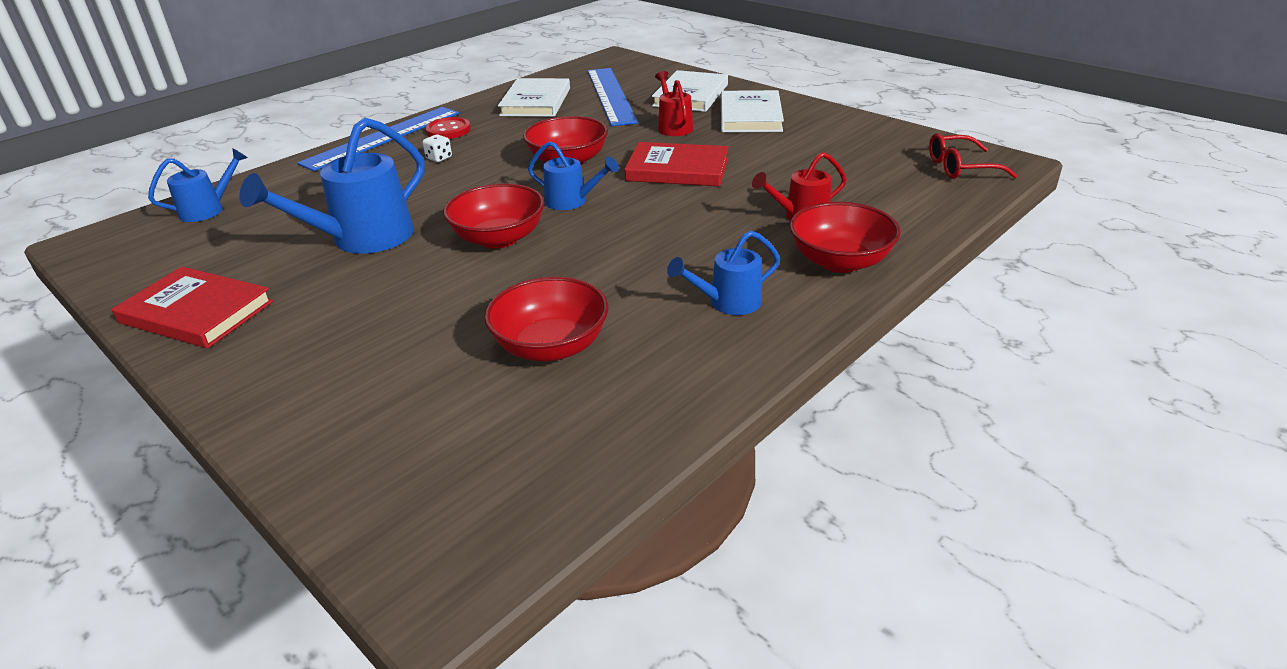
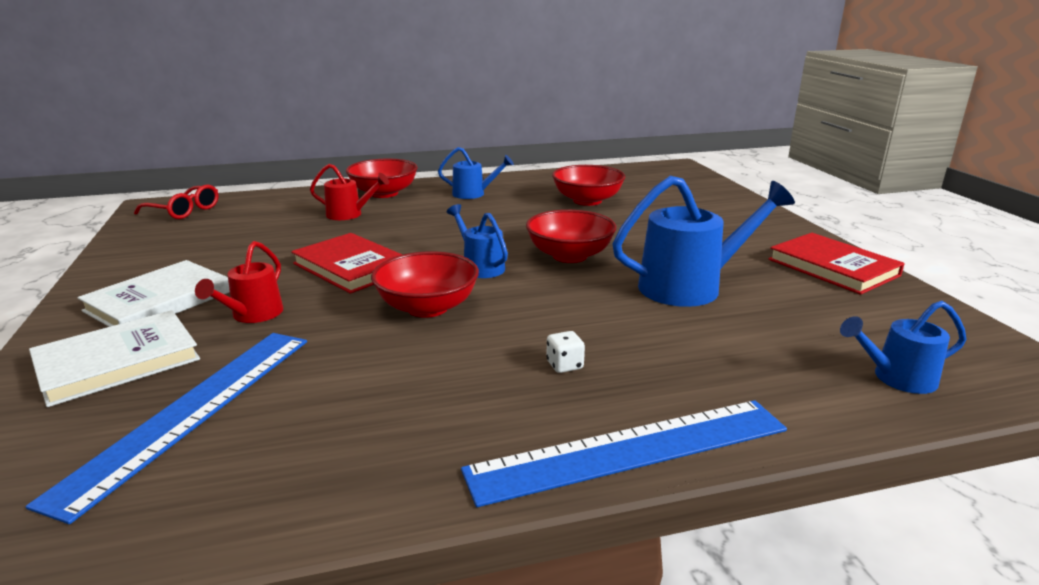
camera: 150 degrees left, 10 degrees down
red button [425,117,471,139] -> none
white book [498,78,570,117] -> none

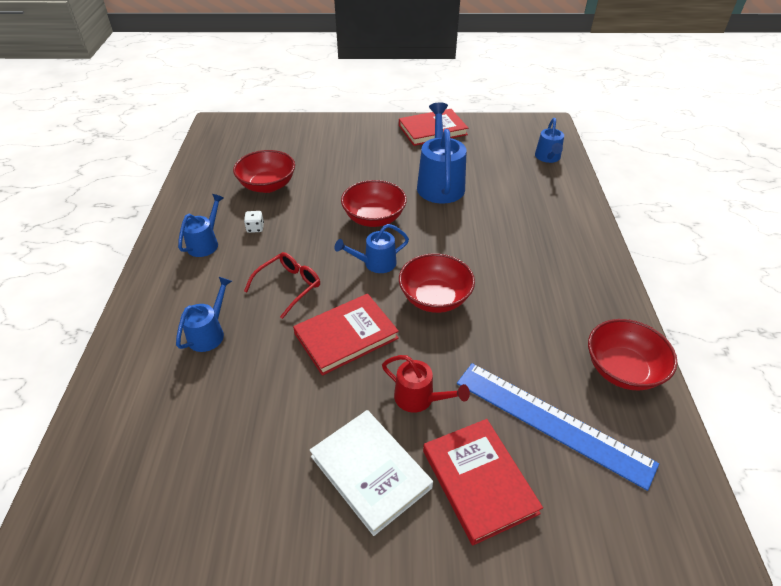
camera: 75 degrees left, 20 degrees up
white book [29,310,200,407] -> red book [423,419,543,545]
red glasses [134,184,219,219] -> red glasses moved to [244,252,320,319]
red watering can [310,164,389,220] -> blue watering can [176,277,232,352]
red bowl [346,159,418,198] -> red bowl moved to [588,319,677,390]
blue ruler [461,400,787,507] -> none
white dice [546,331,585,373] -> white dice moved to [244,211,264,233]

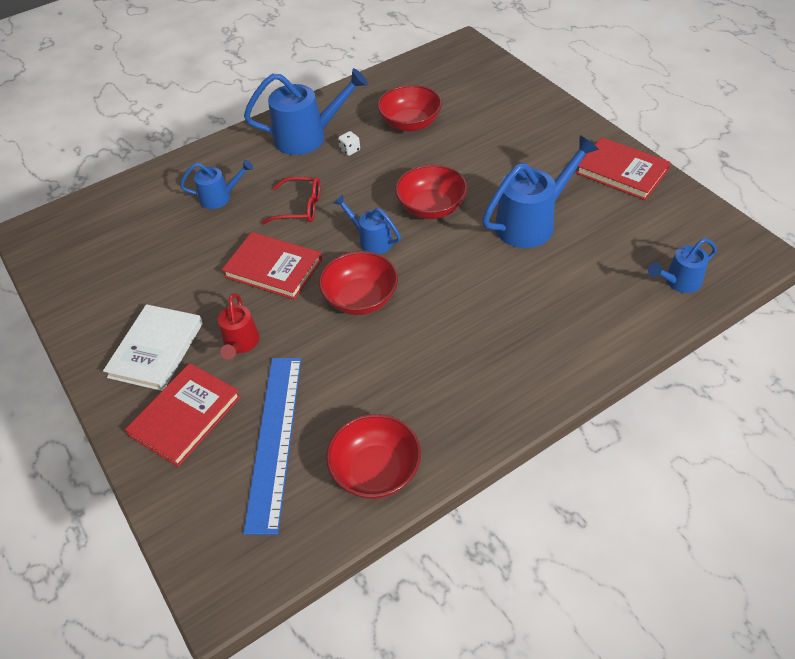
camera: 60 degrees right, 5 degrees up
blue watering can [178,194,224,257] -> blue watering can [244,68,368,155], size x1.77

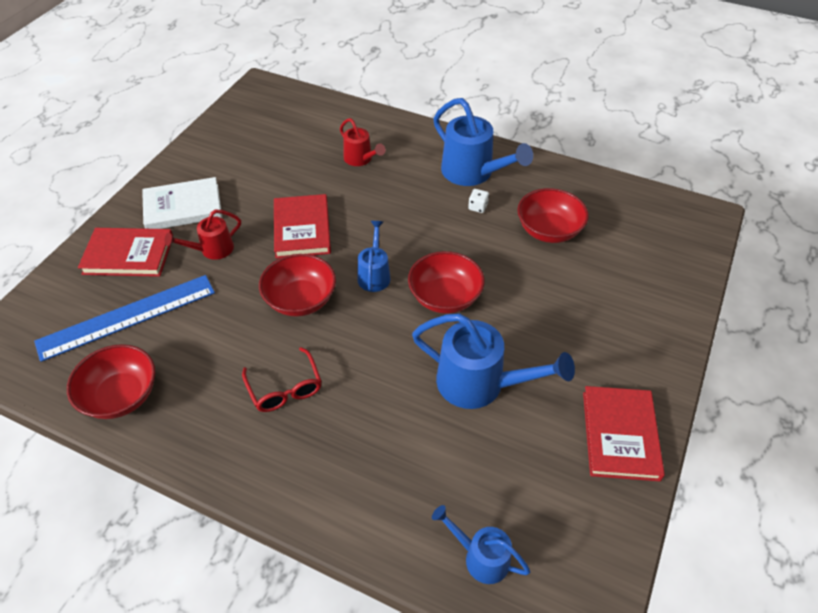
camera: 55 degrees right, 0 degrees up
blue watering can [180,160,253,209] -> red watering can [340,118,386,166]
red glasses [262,177,320,224] -> red glasses moved to [242,347,322,412]

